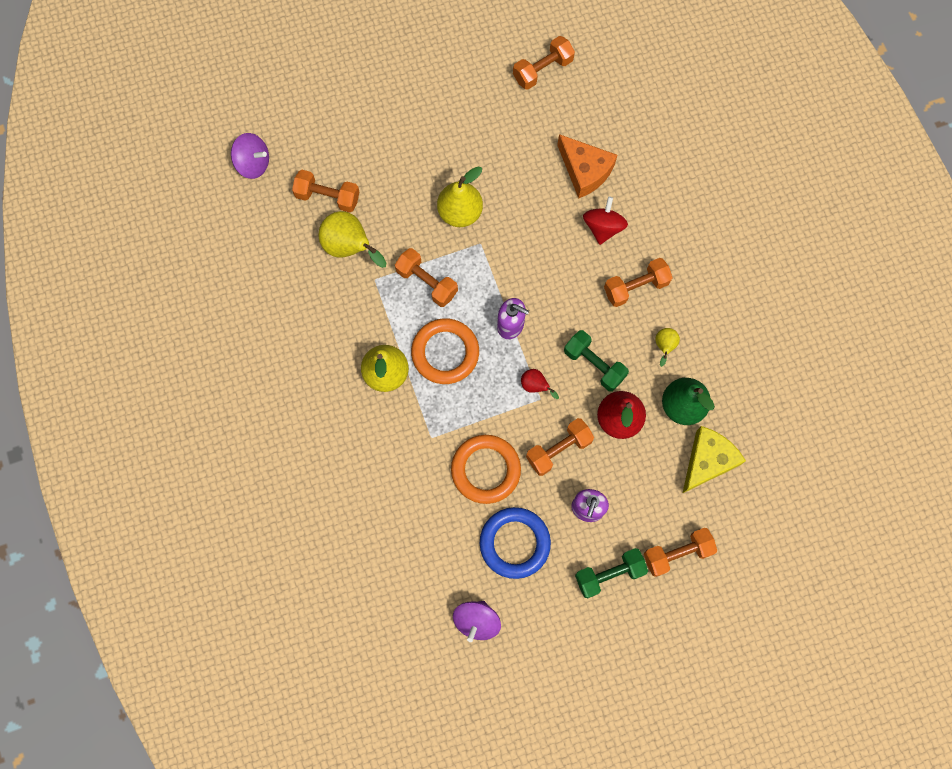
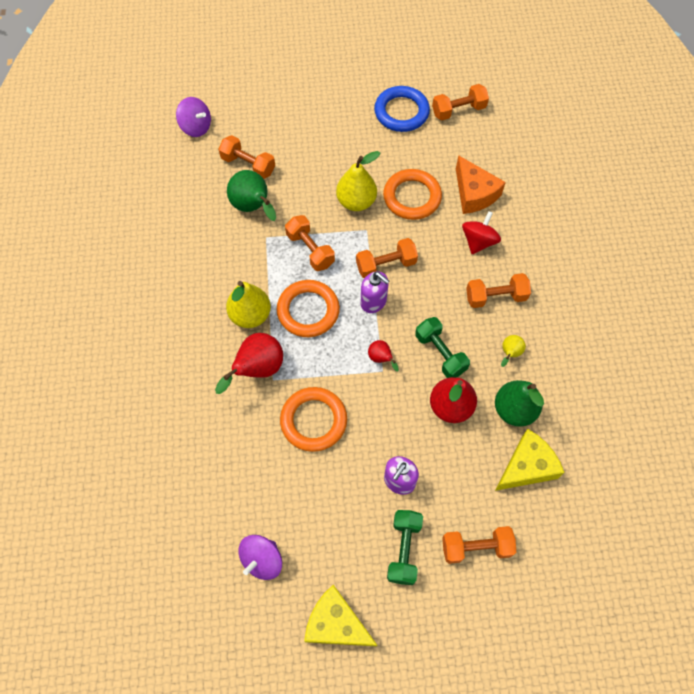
camera: 15 degrees right, 10 degrees down
yellow pear [319,211,386,268] -> green pear [227,170,276,221]
blue ring [480,507,551,579] -> blue ring moved to [374,86,430,132]
orange dumbbell [526,418,594,476] -> orange dumbbell moved to [356,238,418,278]
green dumbbell [575,548,648,598] -> green dumbbell turned 75 degrees counterclockwise [387,510,423,585]
none -> red pear [215,333,283,394]
none -> yellow cheese [304,585,377,646]
none -> orange ring [383,169,442,220]

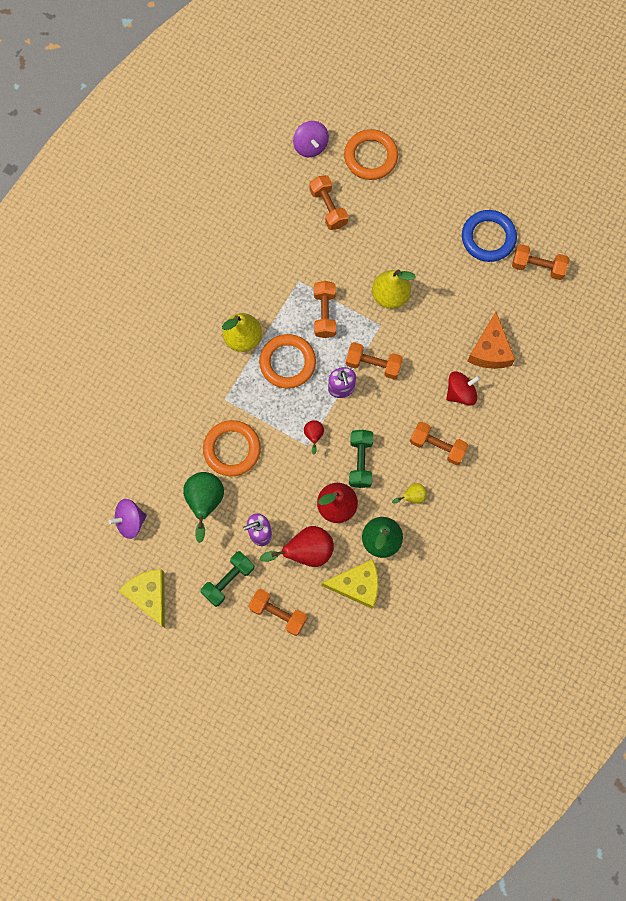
camera: 35 degrees right, 10 degrees up
red pear [215,333,283,394] -> red pear moved to [260,526,334,567]
green pear [227,170,276,221] -> green pear moved to [183,472,224,543]
orange ring [383,169,442,220] -> orange ring moved to [344,129,398,180]

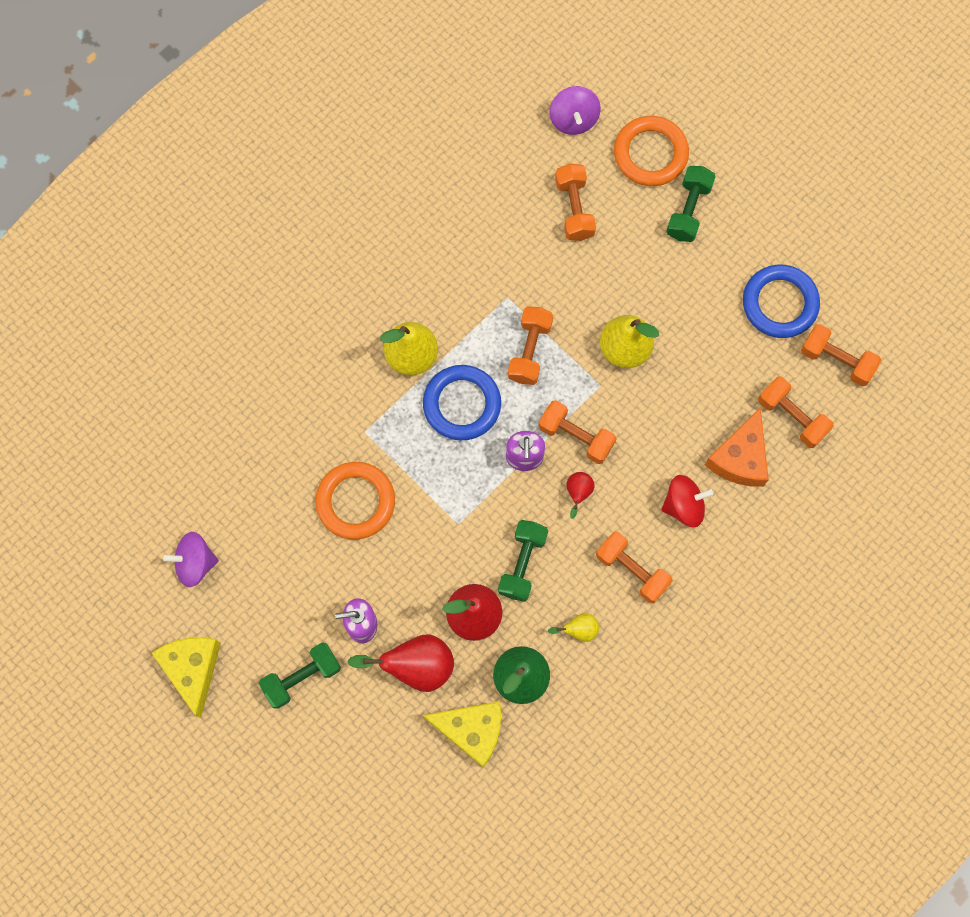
camera: 15 degrees right, 0 degrees up
green pear [183,472,224,543] -> none
orange dumbbell [248,589,307,636] -> orange dumbbell moved to [758,376,834,448]
orange ring [259,334,316,389] -> blue ring [423,365,501,440]
red pear [304,420,324,455] -> red pear moved to [566,472,595,519]
none -> green dumbbell [666,166,716,242]

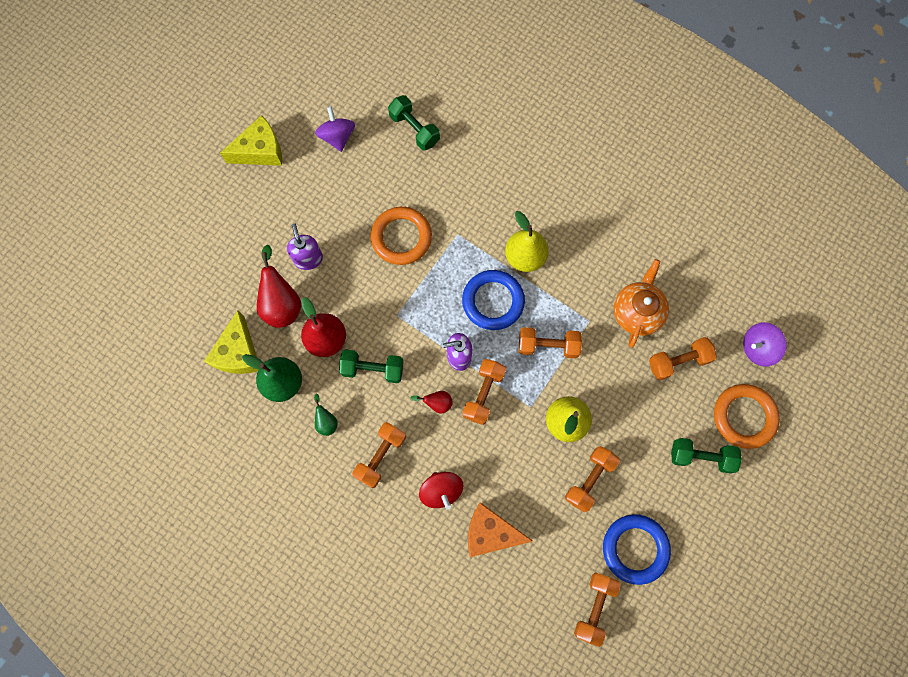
camera: 80 degrees right, 0 degrees up
green dumbbell [259,643,341,709] -> green dumbbell moved to [388,95,440,151]
yellow pear [548,613,599,642] -> green pear [314,394,338,436]
orange dumbbell [758,376,834,448] -> orange dumbbell moved to [565,446,620,512]
none -> orange teapot [613,259,669,348]

